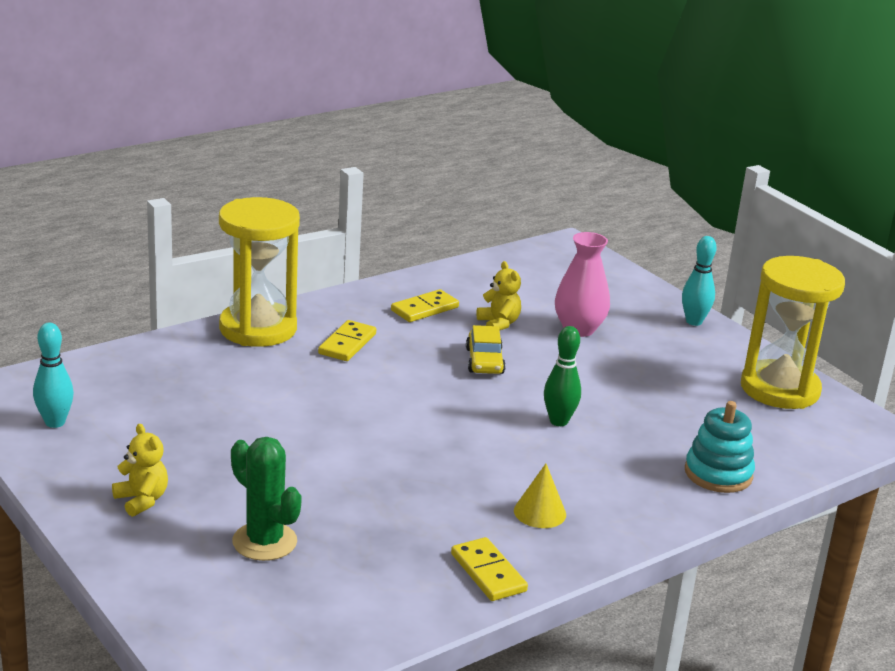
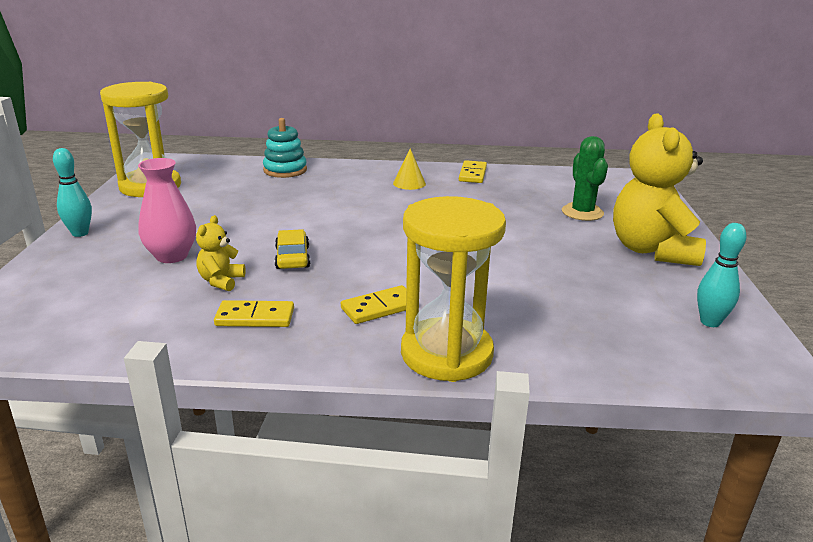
camera: 140 degrees left, 0 degrees up
yellow teddy bear [112,424,168,517] -> yellow teddy bear [613,113,706,266], size x2.23
yellow car [466,325,506,374] -> yellow car turned 45 degrees counterclockwise [275,229,310,269]
green bowling pin [544,326,581,426] -> none

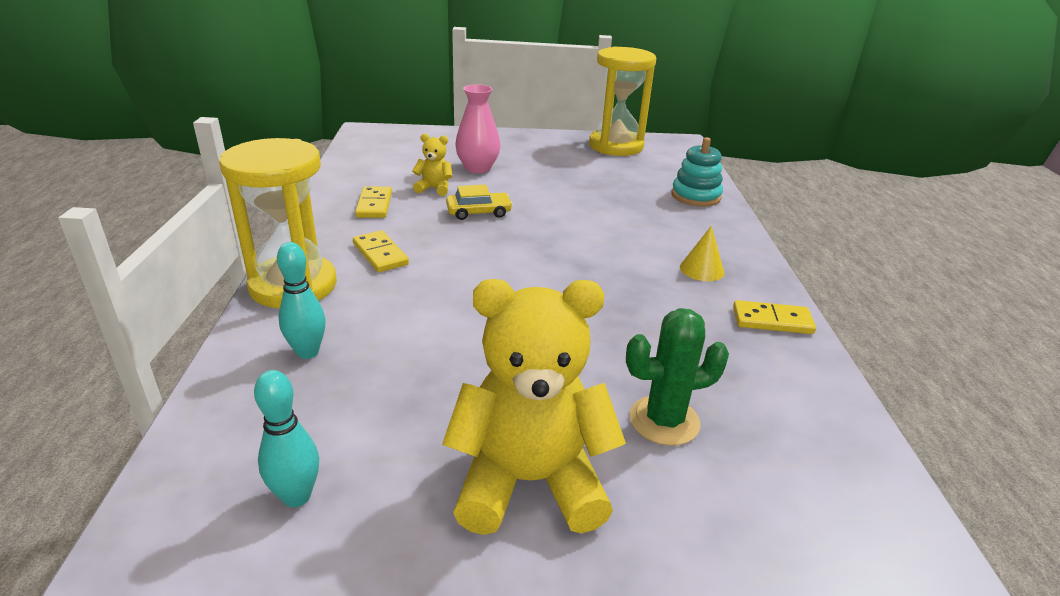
camera: 85 degrees right, 5 degrees up
turquoise bowling pin [53,148,92,237] -> turquoise bowling pin moved to [277,242,326,359]

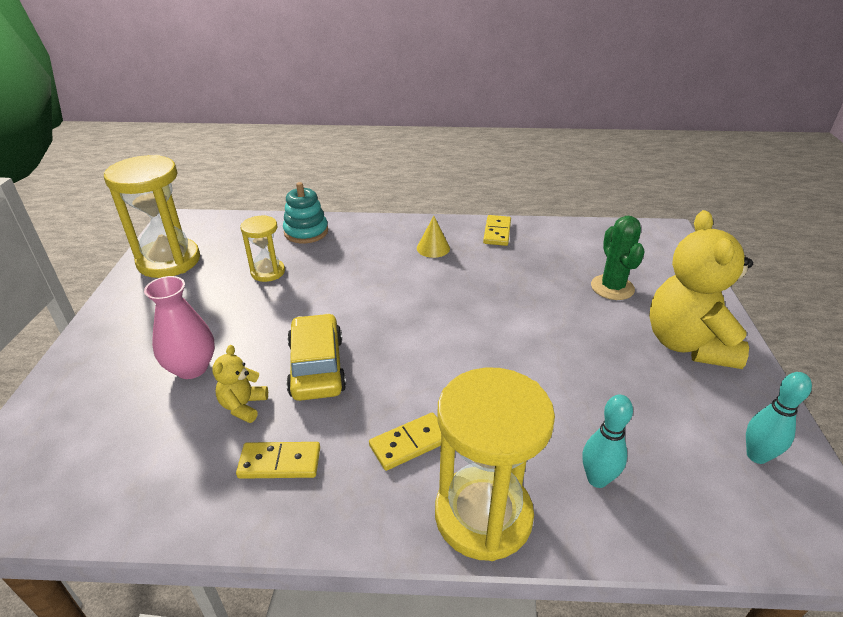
camera: 85 degrees left, 5 degrees up
yellow car [446,185,513,220] -> yellow car [286,313,346,401], size x1.56
none -> yellow hourglass [240,215,285,282]

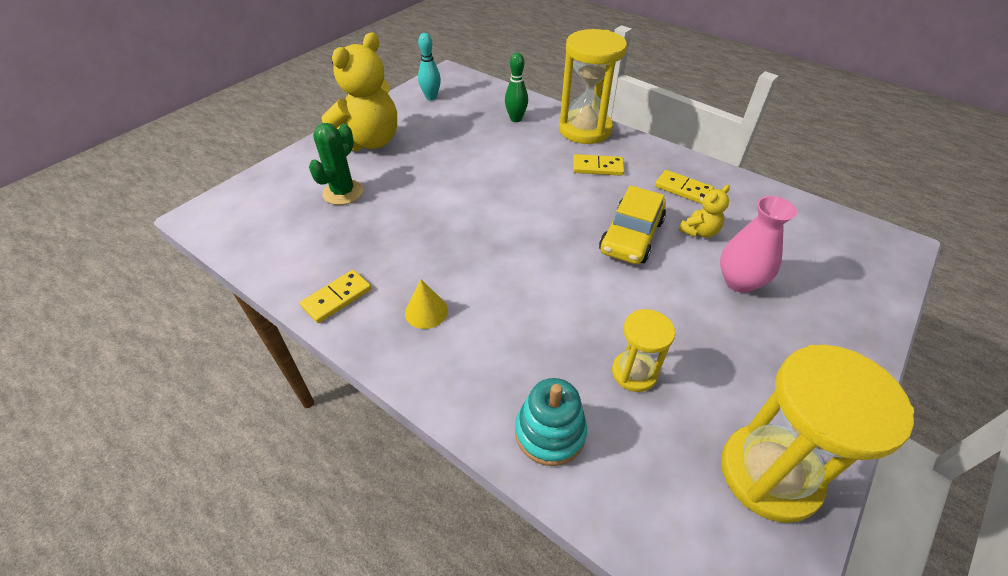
camera: 145 degrees left, 10 degrees up
turquoise bowling pin [582,395,633,488] -> green bowling pin [505,52,528,122]

